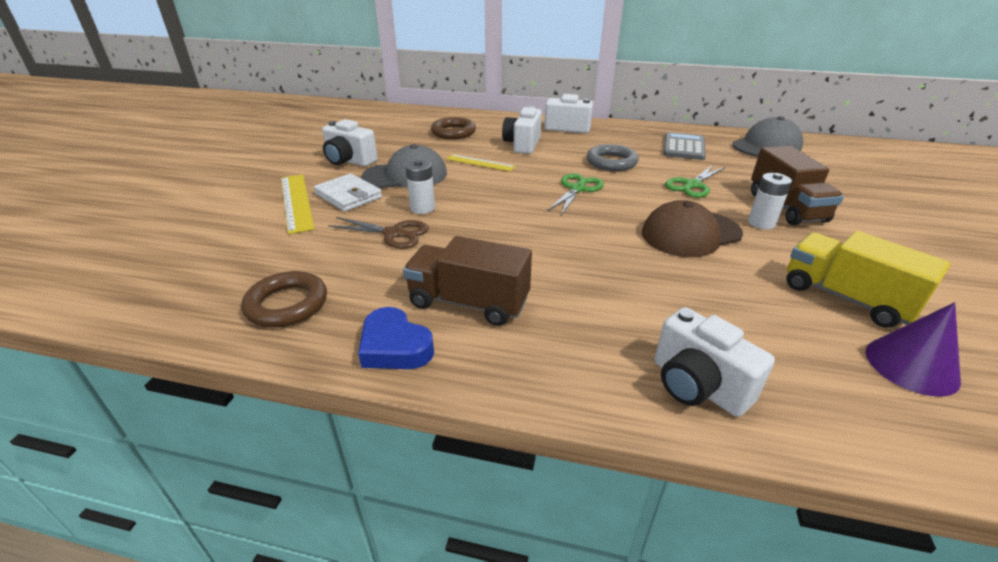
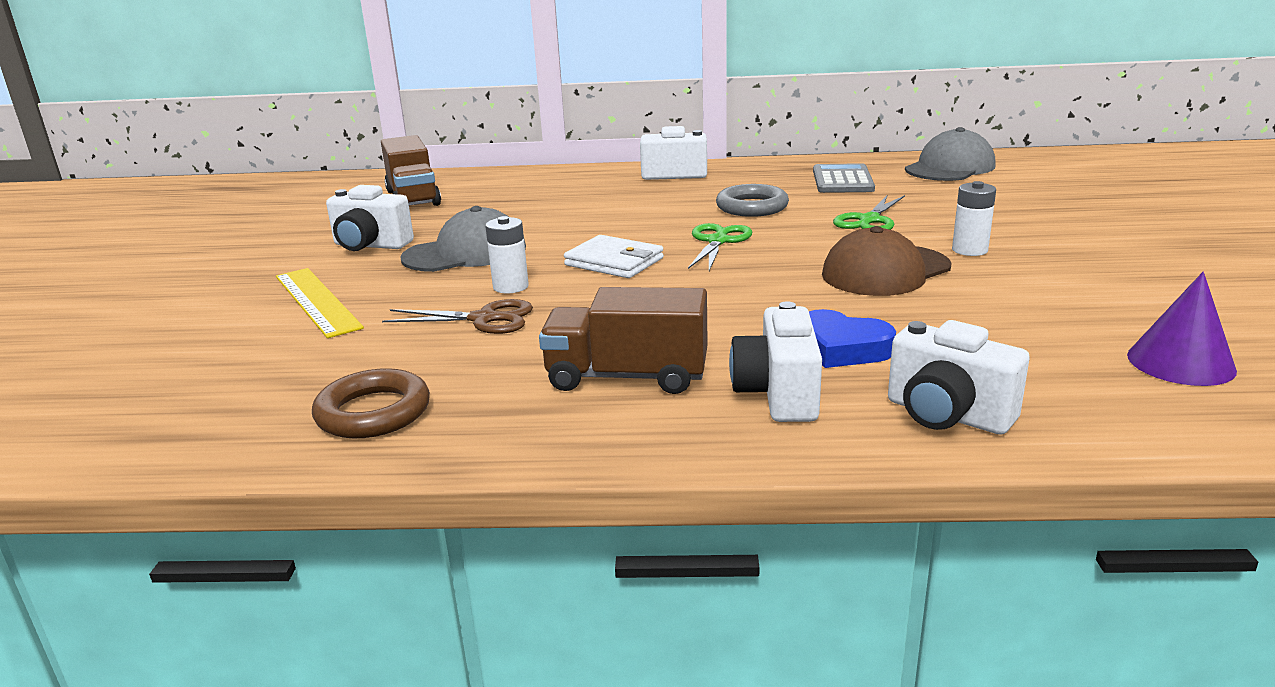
camera: 10 degrees left, 10 degrees down
white wallet [314,173,382,212] -> white wallet moved to [564,235,664,278]
blue heart [358,307,434,369] -> blue heart moved to [809,309,896,368]
brown ring [431,117,476,139] -> none
yellow ruler [446,154,516,172] -> none
white camera [502,106,542,154] -> white camera moved to [729,301,822,422]
brown truck [751,146,844,225] -> brown truck moved to [381,135,441,206]
yellow truck [786,231,951,328] -> none

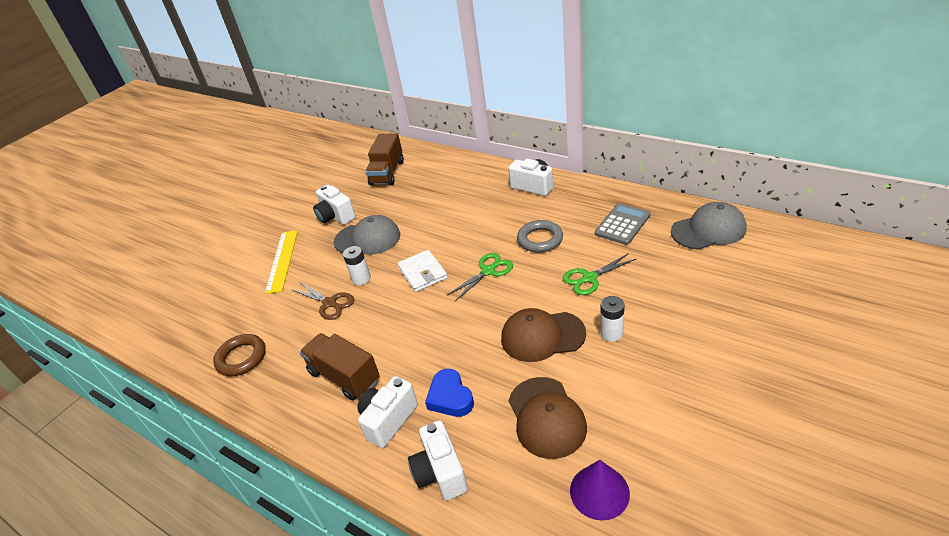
camera: 35 degrees right, 15 degrees up
none -> brown cap [509,377,587,459]

